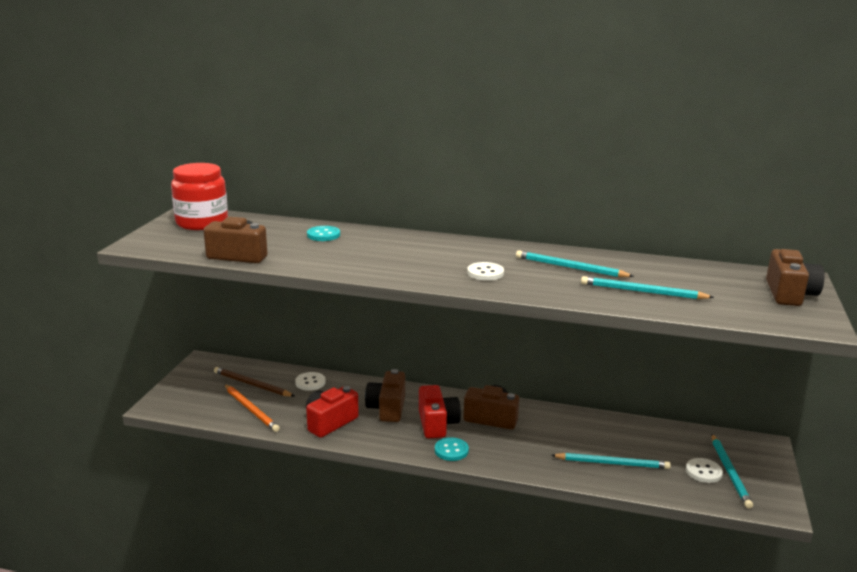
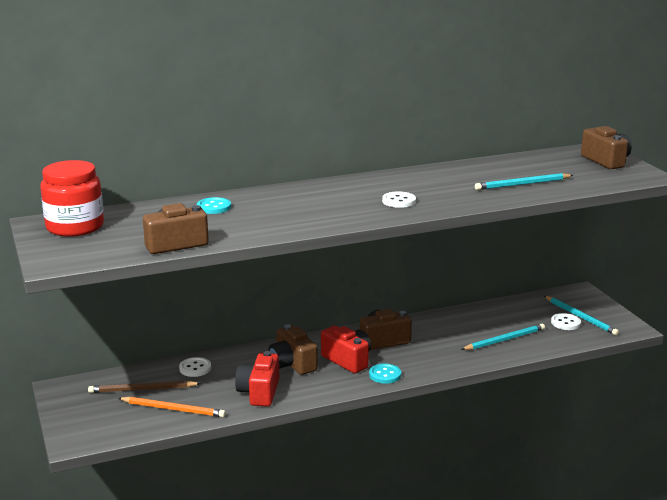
camera: 35 degrees left, 0 degrees up
turquoise pencil [516,251,634,277] -> none

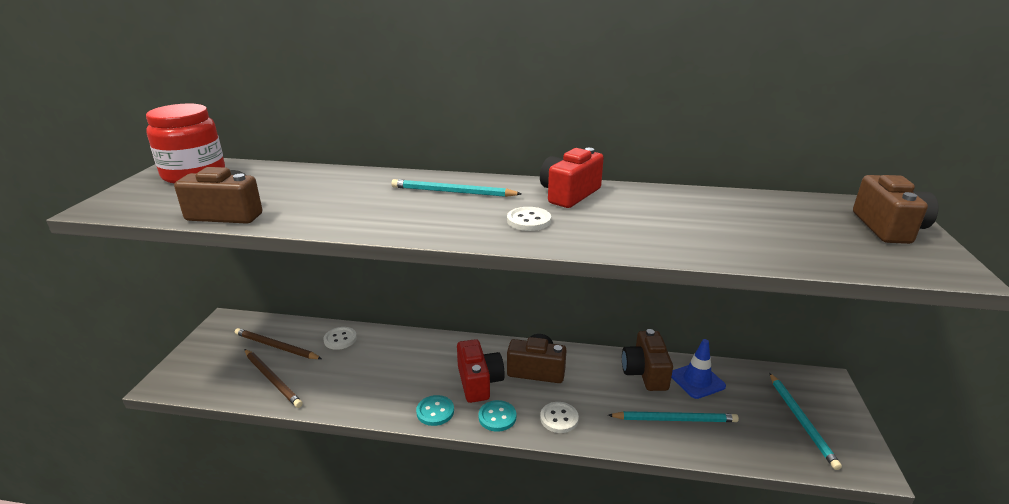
camera: 30 degrees right, 5 degrees up
orange pencil [118,397,226,417] -> brown pencil [244,349,303,408]
turquoise button [197,197,231,214] -> turquoise button moved to [416,395,454,426]
red camera [235,351,279,407] -> red camera moved to [540,148,604,208]
brown camera [268,324,318,375] -> brown camera moved to [622,329,673,391]
turquoise pencil [475,173,573,190] -> turquoise pencil moved to [391,179,522,197]
white button [551,313,581,330] -> white button moved to [540,402,579,433]
none -> blue traffic cone [671,339,726,399]

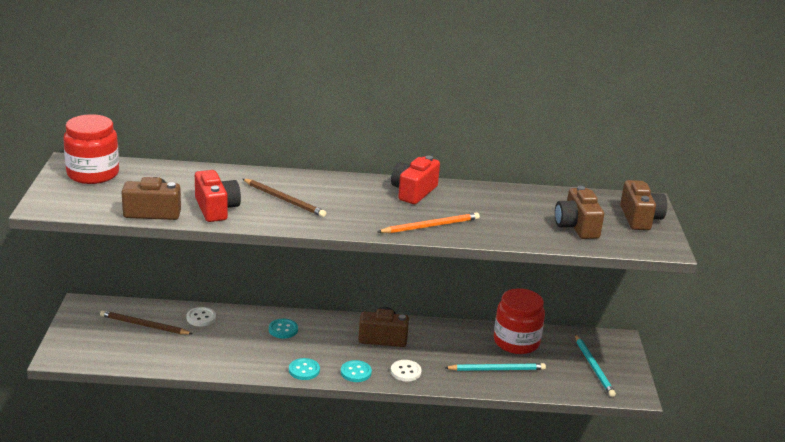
camera: 10 degrees left, 0 degrees up
brown pencil [244,349,303,408] -> brown pencil moved to [243,179,326,217]
turquoise pencil [391,179,522,197] -> none
red camera [457,339,505,403] -> red camera moved to [195,170,241,222]
white button [507,207,551,231] -> none
brown camera [622,329,673,391] -> brown camera moved to [555,186,604,239]
blue traffic cone [671,339,726,399] -> red jar [494,288,545,354]
none -> turquoise button [269,319,298,339]
none -> orange pencil [377,212,480,233]

